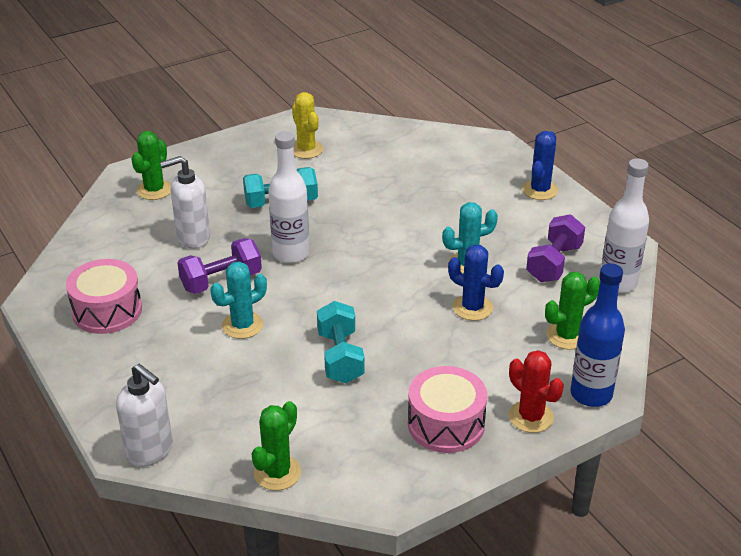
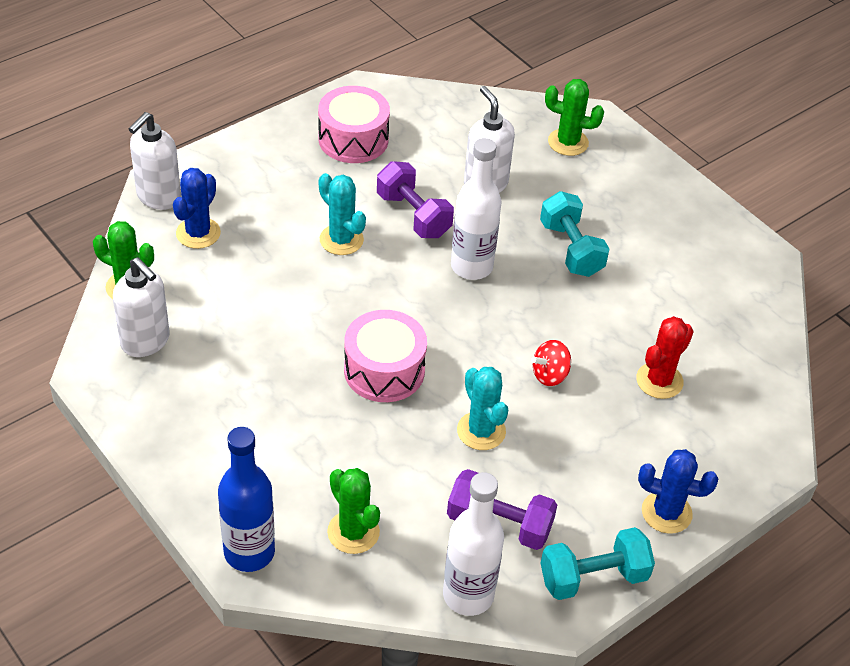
camera: 80 degrees right, 10 degrees up
yellow cactus [292,92,323,159] -> none
turquoise dumbbell [317,301,365,383] -> turquoise dumbbell moved to [540,527,655,600]
pink drum [408,366,487,453] -> pink drum moved to [344,310,427,402]
blue cactus [448,244,504,321] -> blue cactus moved to [173,168,221,249]
red cactus [509,350,564,433] -> red cactus moved to [636,316,694,399]
none -> white soap dispenser [113,257,170,357]
none -> red spinning top [531,340,571,386]

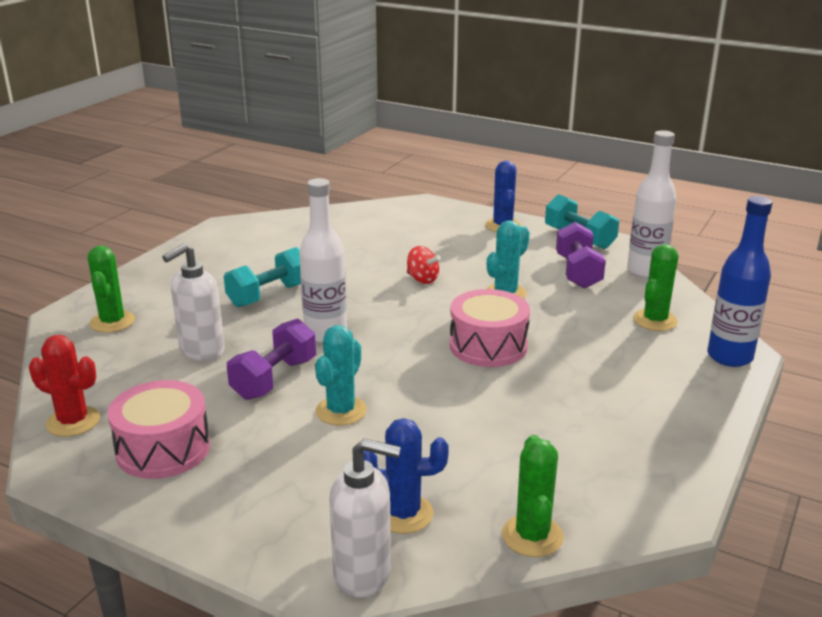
camera: 110 degrees left, 20 degrees down
white soap dispenser [113,257,170,357] -> none
red cactus [636,316,694,399] -> red cactus moved to [29,335,100,437]

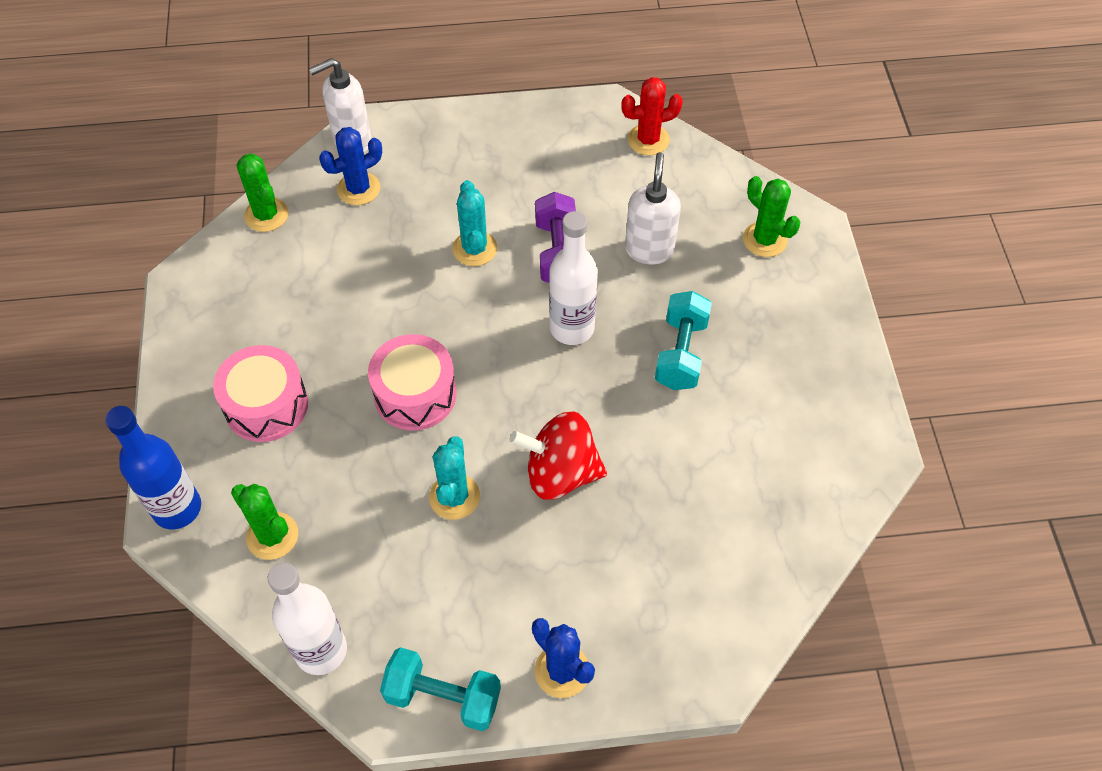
camera: 145 degrees right, 30 degrees up
pink drum [108,380,210,479] -> pink drum moved to [213,345,308,442]
red spinning top [407,246,441,284] -> red spinning top [510,411,607,500], size x1.84
purple dumbbell [556,222,606,289] -> none
green cactus [633,244,679,331] -> green cactus turned 45 degrees counterclockwise [231,484,298,560]

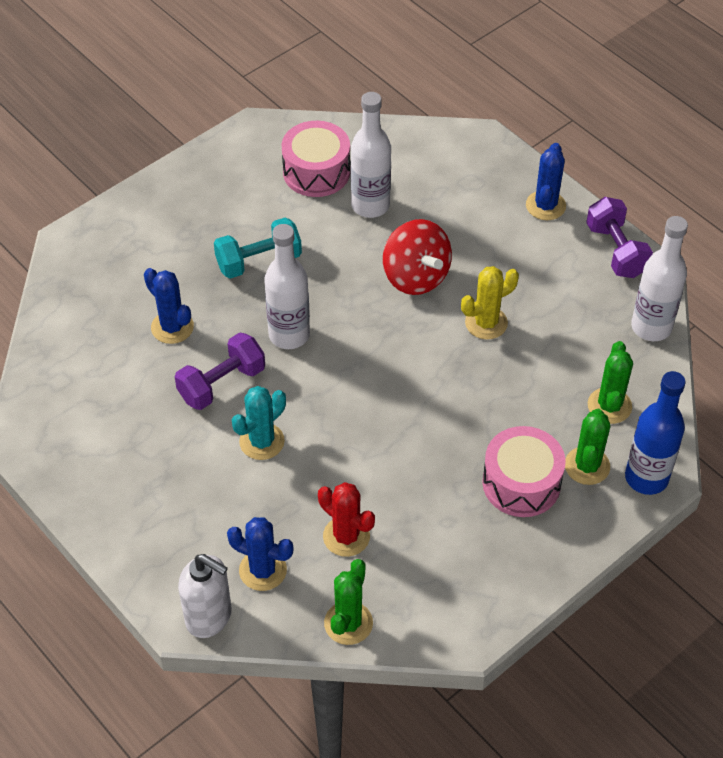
camera: 125 degrees left, 5 degrees down
pink drum [368,334,456,431] -> pink drum moved to [282,121,350,197]
turquoise dumbbell [380,647,501,731] -> purple dumbbell [586,197,653,278]
turquoise cactus [429,436,480,520] -> yellow cactus [461,266,519,340]
red cactus [621,77,683,156] -> red cactus moved to [318,482,375,557]
white soap dispenser [625,152,681,264] -> blue cactus [144,268,194,344]
green cactus [743,176,800,257] -> green cactus moved to [565,409,610,485]
none -> white bottle [351,92,391,218]

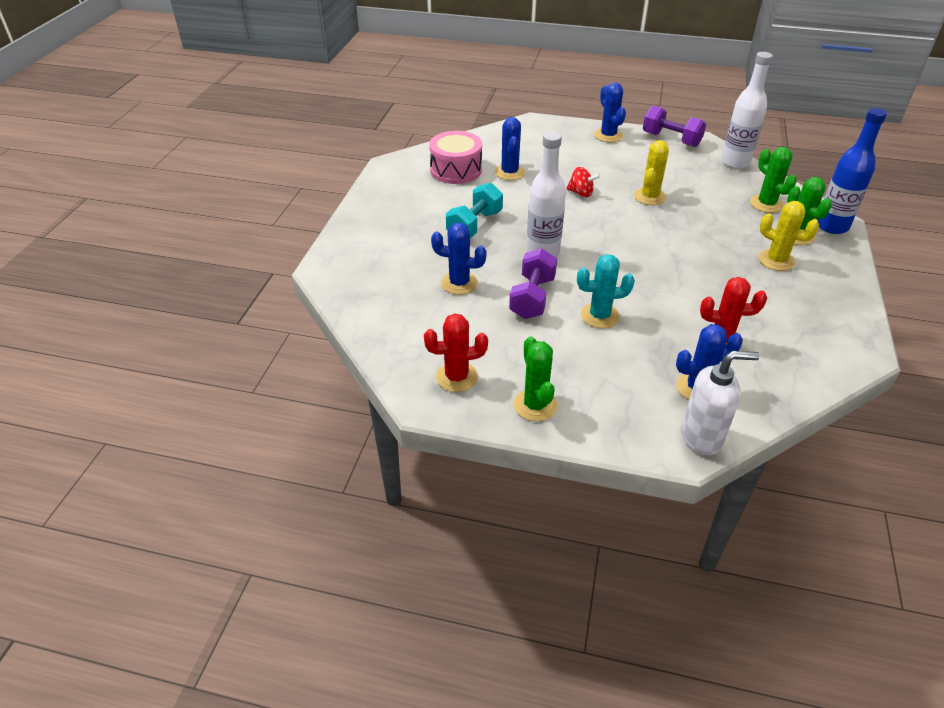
camera: 35 degrees left, 10 degrees down
turquoise cactus [232,386,286,460] -> turquoise cactus turned 75 degrees clockwise [577,254,635,328]
green cactus [324,559,373,645] -> green cactus moved to [514,336,557,421]
white bottle [351,92,391,218] -> blue cactus [495,117,525,180]
red spinning top [383,219,452,295] -> red spinning top [566,167,600,197], size x0.54
pink drum [482,426,566,517] -> yellow cactus [759,201,819,271]
none -> red cactus [424,314,488,392]

